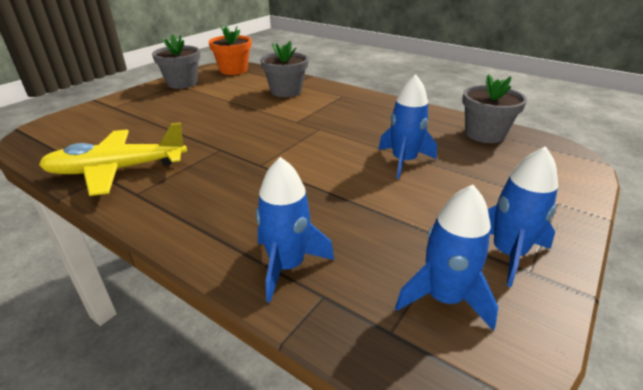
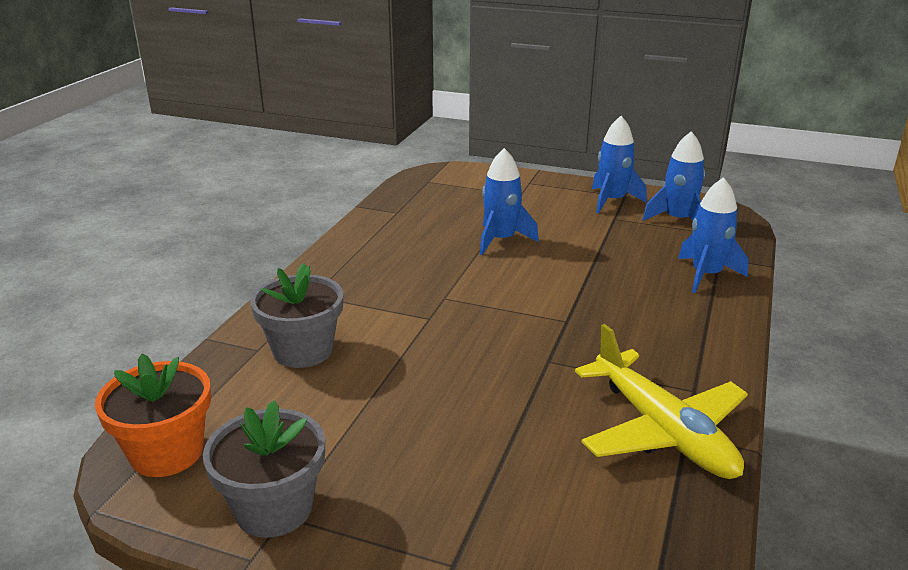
camera: 105 degrees left, 5 degrees down
grey flower pot [462,74,527,143] -> none

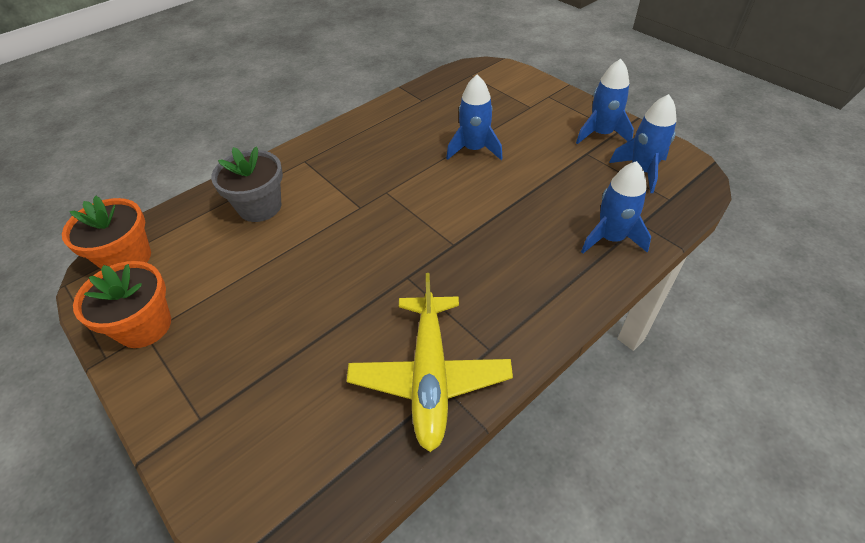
camera: 30 degrees right, 20 degrees up
grey flower pot [203,400,325,538] -> orange flower pot [73,261,171,348]

